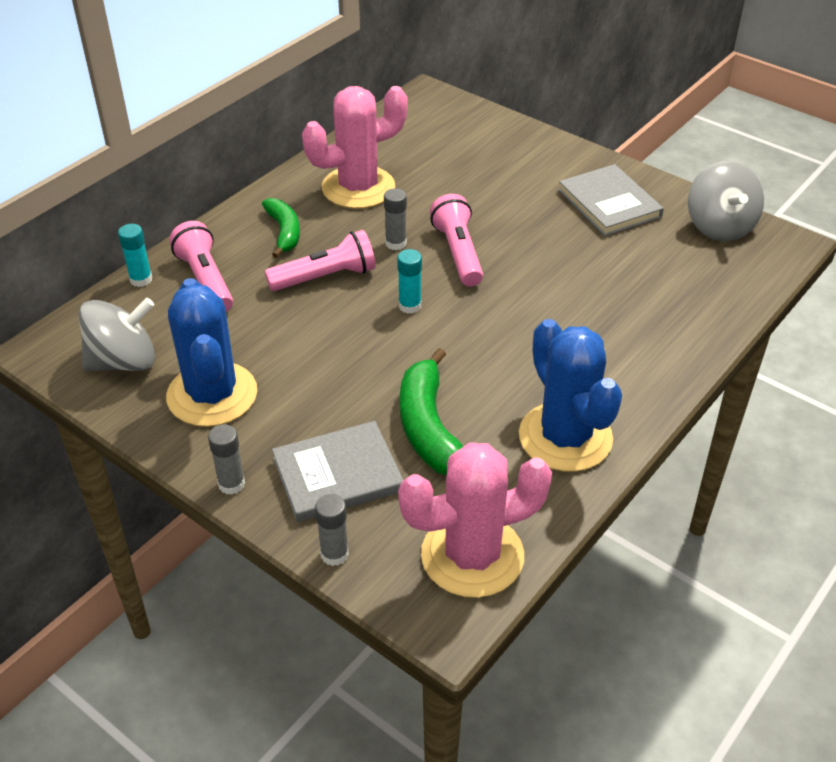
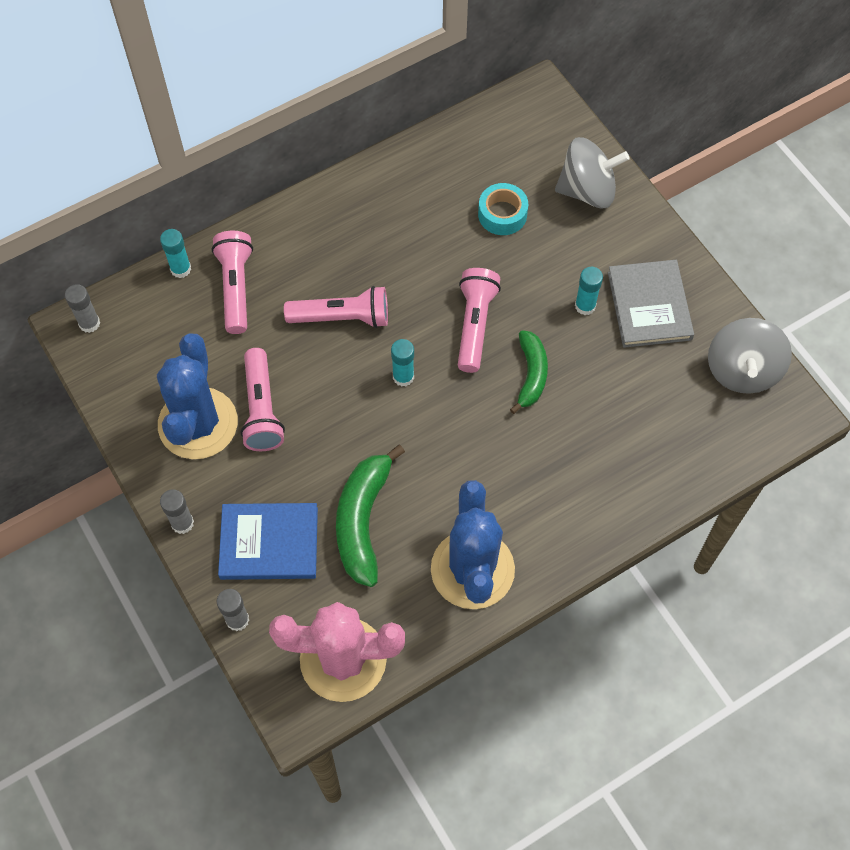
camera: 20 degrees right, 20 degrees up
grey spinning top [79,298,155,371] -> grey spinning top moved to [555,137,630,208]
green banana [262,198,300,258] -> green banana moved to [510,330,548,414]
grey book [272,421,404,522] -> blue book [218,503,318,580]
pink cactus [302,86,408,209] -> none
grey glue stick [384,188,407,250] -> grey glue stick moved to [65,284,100,333]
none -> pink flashlight [241,348,285,451]
none -> turquoise tape [478,183,528,235]
none -> turquoise glue stick [575,267,603,315]

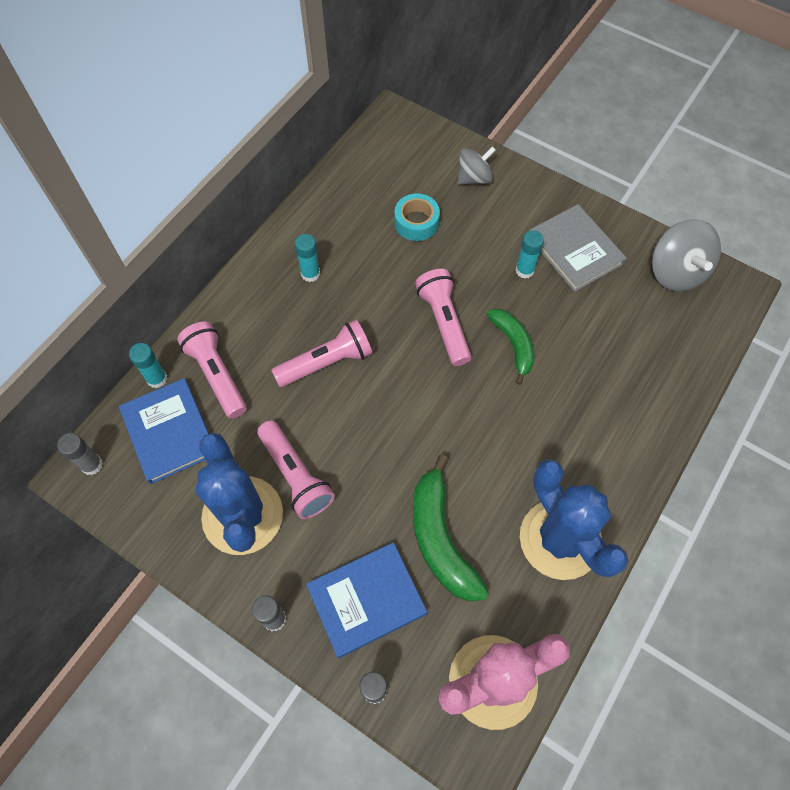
camera: 25 degrees left, 0 degrees up
turquoise glue stick [391,339,414,387] -> turquoise glue stick moved to [295,234,320,282]
grey spinning top [555,137,630,208] -> grey spinning top [458,146,496,185], size x0.65
none -> blue book [119,378,209,484]

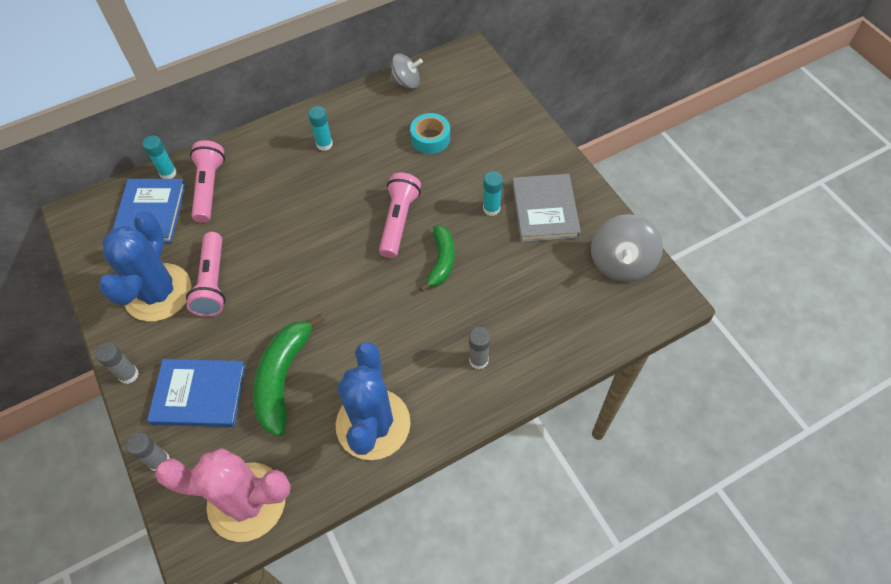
camera: 30 degrees right, 5 degrees down
grey glue stick [57,433,103,475] -> grey glue stick moved to [469,327,491,369]
pink flashlight [271,320,372,387] -> none
grey spinning top [458,146,496,185] -> grey spinning top moved to [390,53,423,89]

